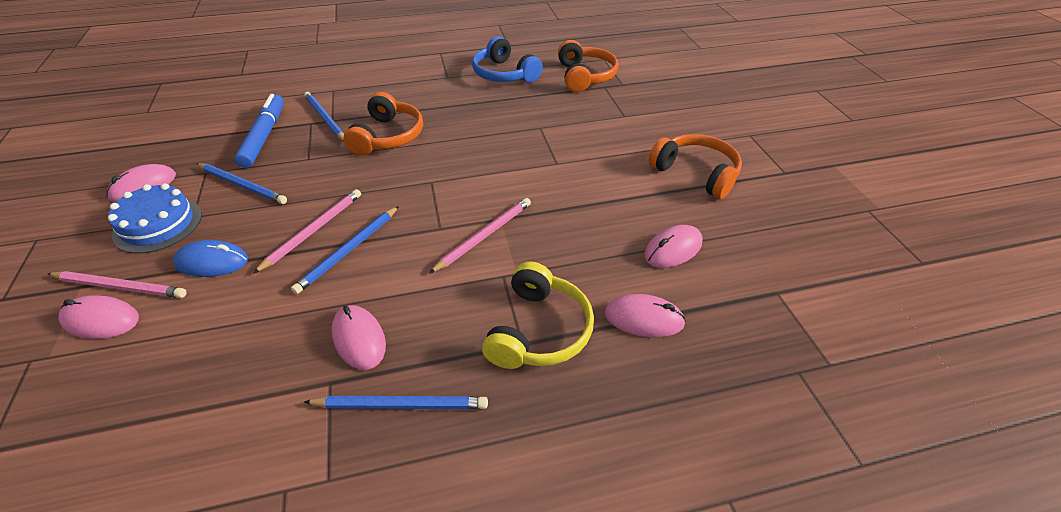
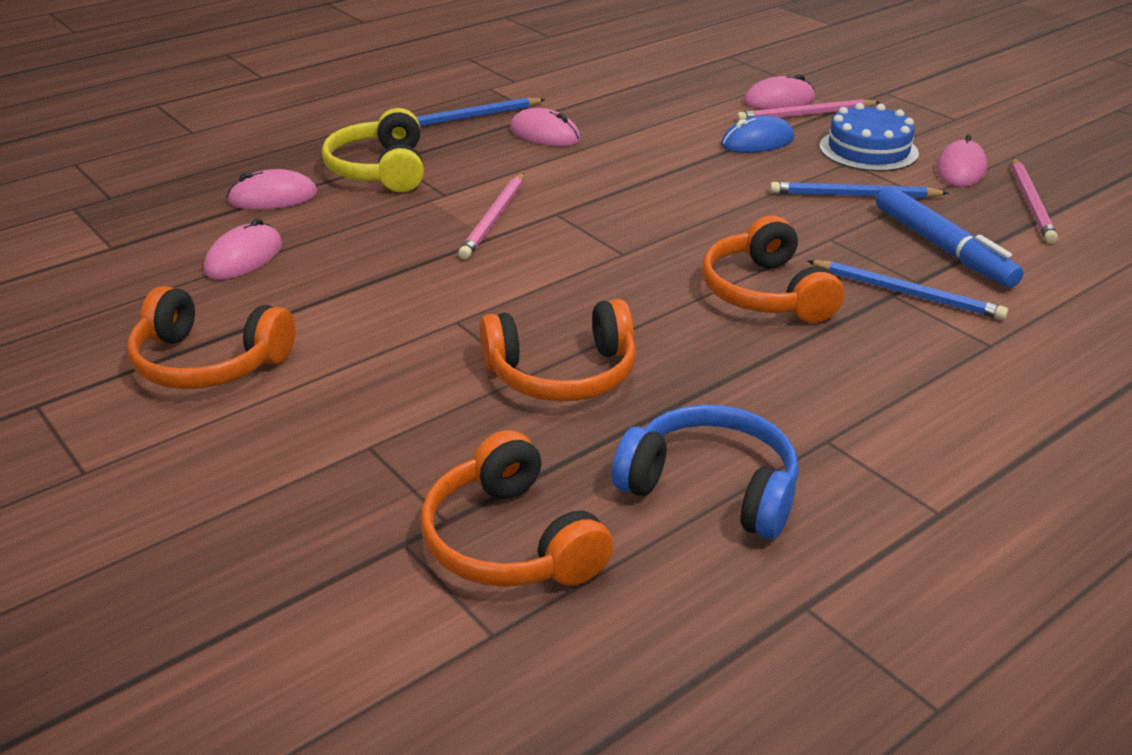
camera: 155 degrees right, 10 degrees down
pink pencil [253,189,361,274] -> pink pencil moved to [1012,158,1058,243]
blue pencil [291,206,399,294] -> none
none -> orange headphones [480,299,636,402]

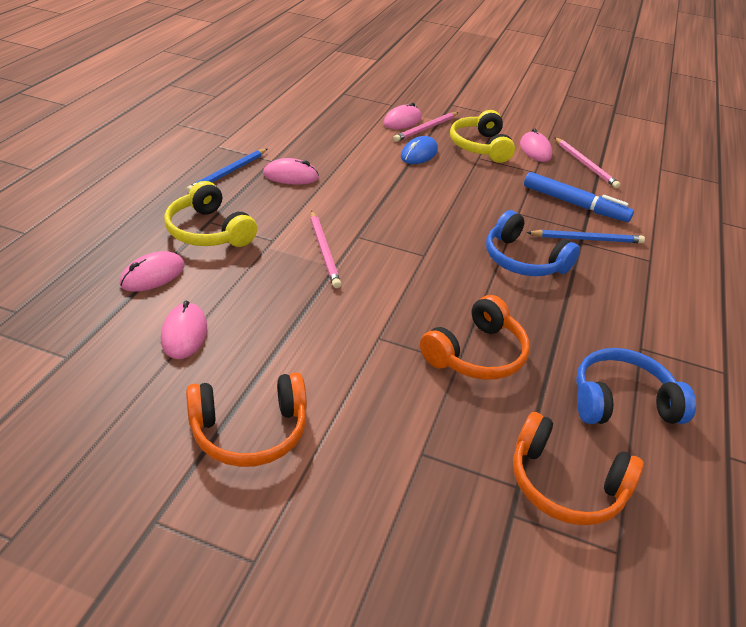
camera: 35 degrees left, 5 degrees up
orange headphones [702,216,844,323] -> blue headphones [486,210,580,276]
blue pencil [770,182,949,198] -> none
blue cake [819,103,919,172] -> yellow headphones [450,110,515,163]

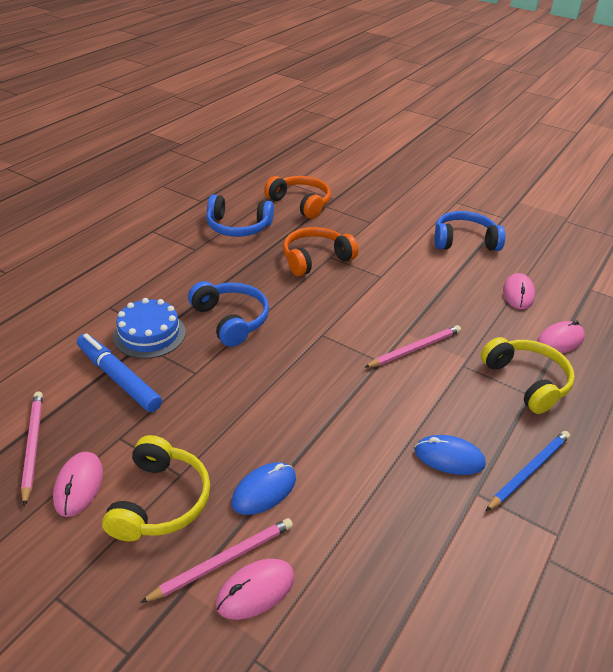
camera: 165 degrees left, 0 degrees up
orange headphones [186,373,307,467] -> blue headphones [434,211,505,251]
pink mouse [263,158,319,185] -> blue mouse [415,435,486,475]
pink pencil [310,210,341,288] -> pink pencil turned 60 degrees clockwise [364,325,461,368]
blue pencil [526,230,645,243] -> blue cake [113,298,186,359]

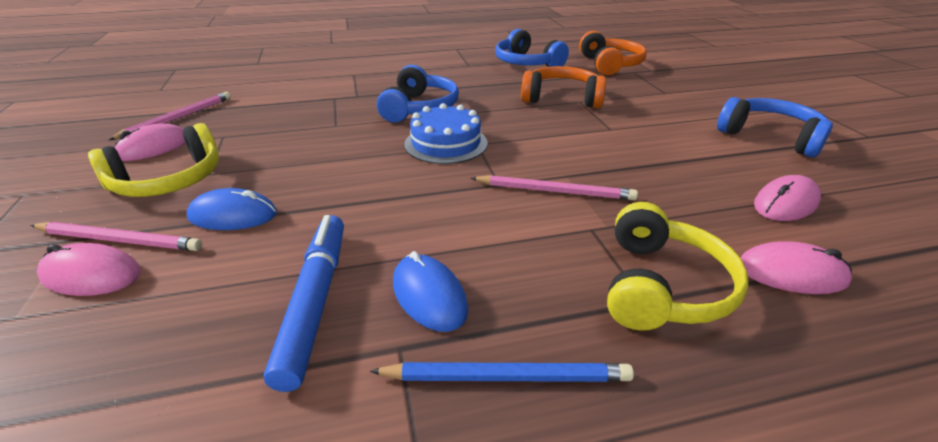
camera: 45 degrees right, 5 degrees down
blue marker [77,333,162,412] -> blue marker moved to [264,215,344,392]
blue cake [113,298,186,359] -> blue cake moved to [404,103,488,164]

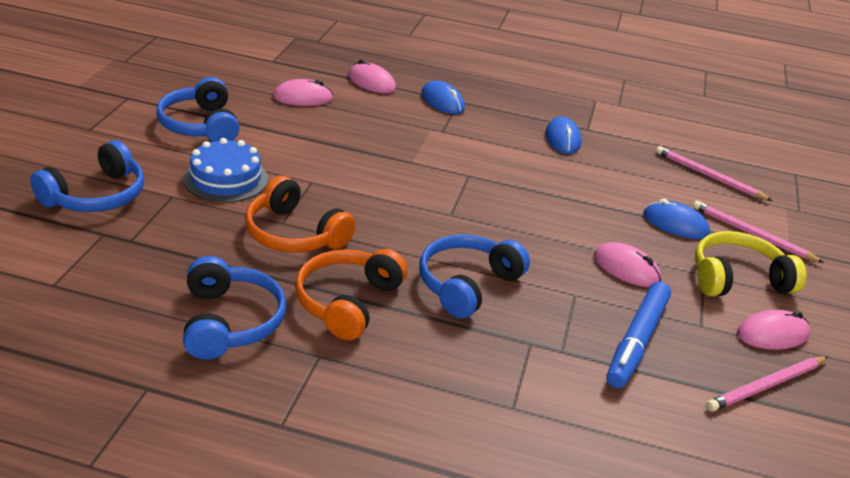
camera: 155 degrees left, 0 degrees up
pink mouse [37,243,141,296] -> pink mouse moved to [594,242,661,287]
blue marker [264,215,344,392] -> blue marker moved to [606,281,671,388]
blue pencil [370,362,634,382] -> none
blue cake [404,103,488,164] -> blue cake moved to [184,138,268,203]
pink pencil [471,175,638,200] -> pink pencil moved to [656,146,773,201]
orange headphones [579,31,647,76] -> orange headphones moved to [295,249,407,340]
yellow headphones [607,202,748,331] -> blue mouse [421,81,465,114]
none -> blue headphones [30,140,144,212]

